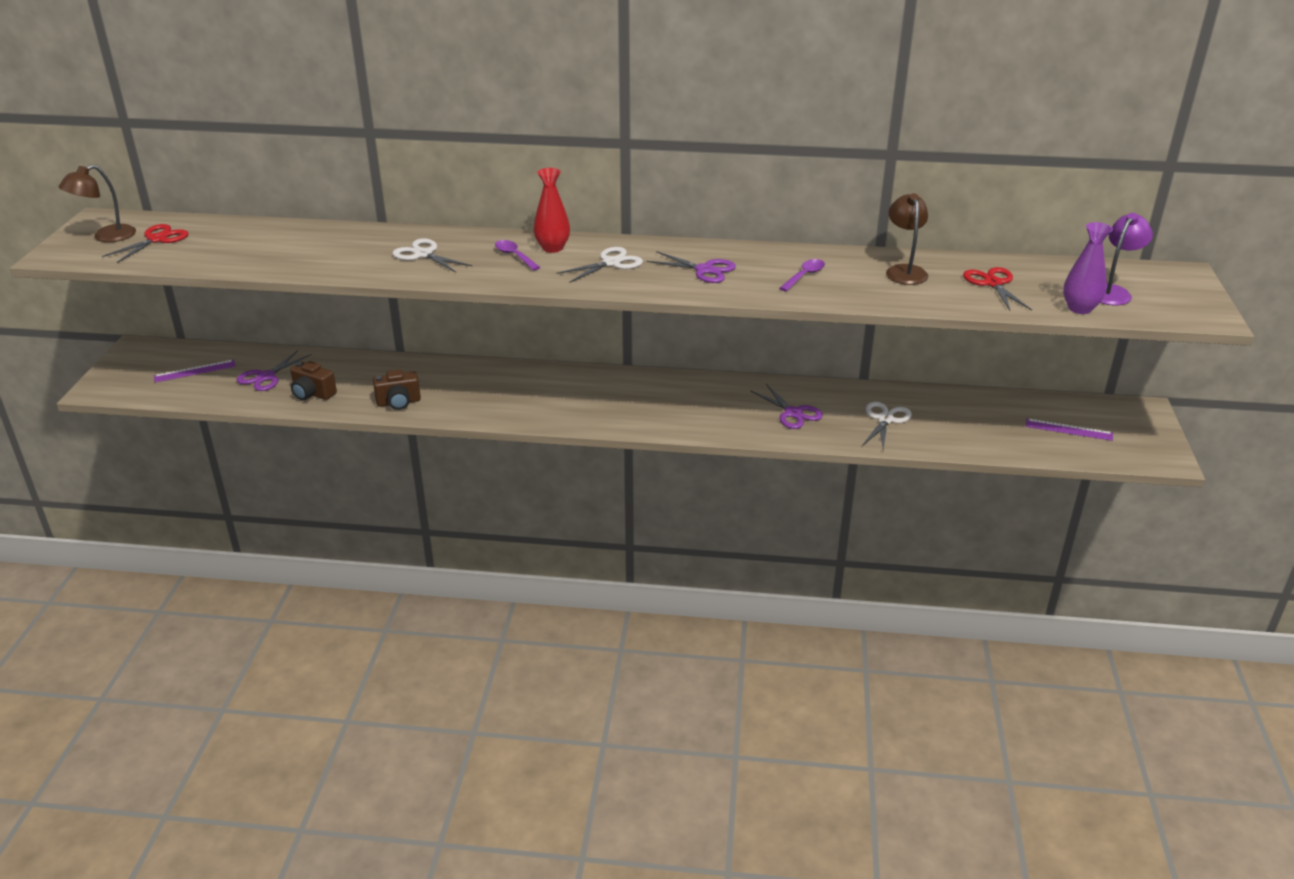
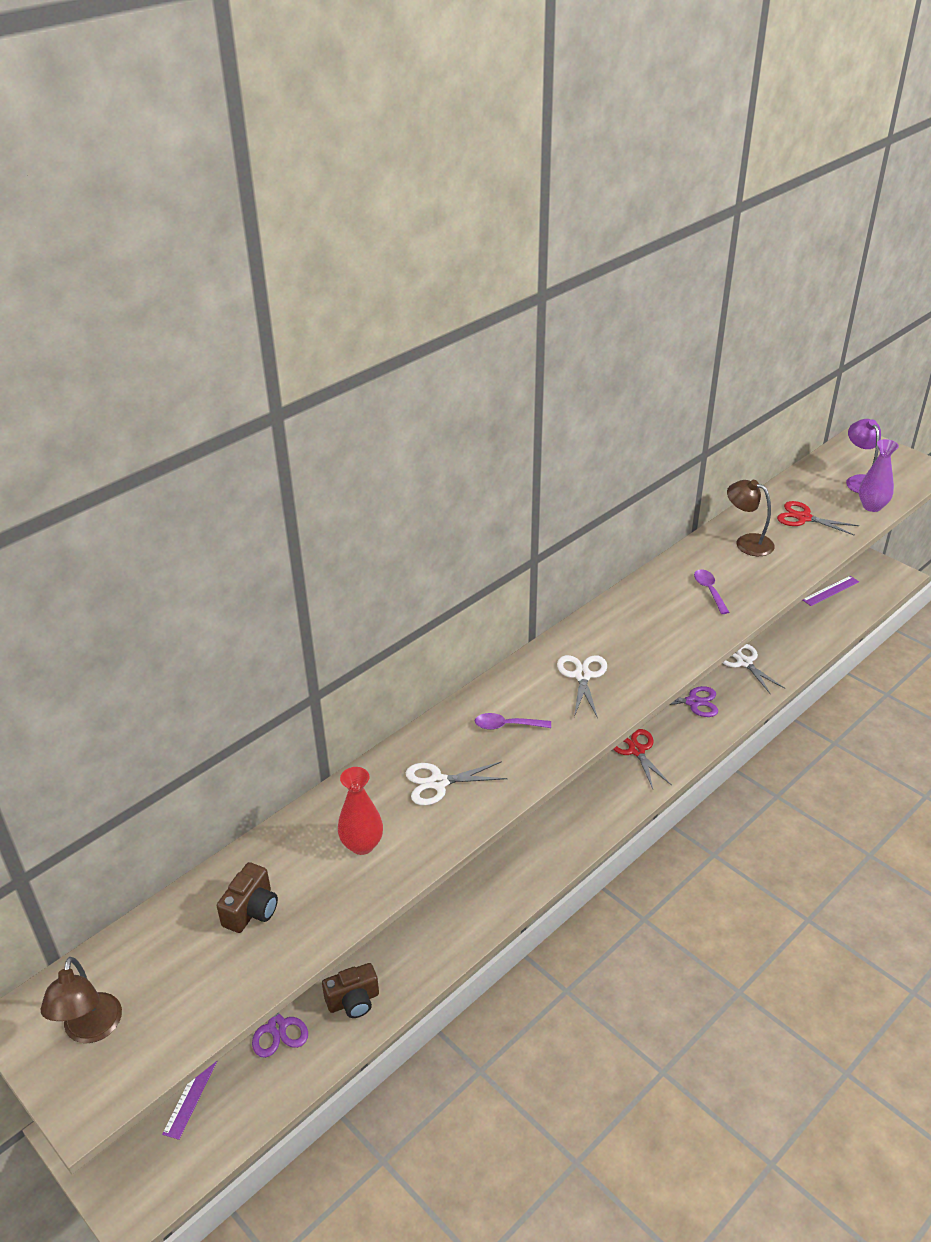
camera: 50 degrees left, 5 degrees up
red scissors [102,224,189,263] -> red scissors moved to [613,729,672,789]
brown camera [373,370,421,410] -> brown camera moved to [217,862,278,933]
red vase [534,168,570,253] -> red vase moved to [338,767,383,855]
purple scissors [647,251,736,283] -> none

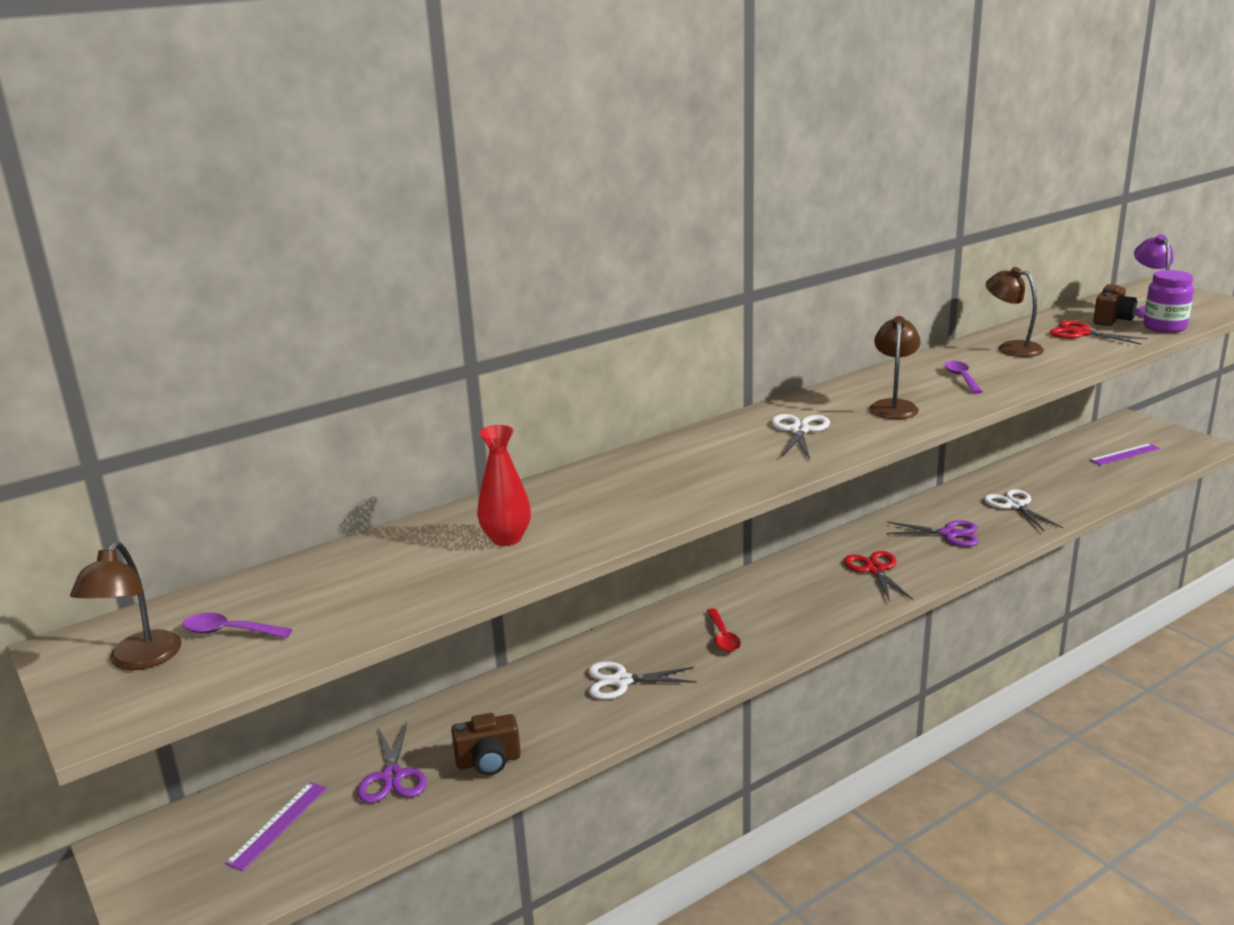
camera: 10 degrees right, 15 degrees down
brown camera [217,862,278,933] -> brown camera moved to [1093,284,1137,326]
white scissors [406,761,507,805] -> white scissors moved to [588,661,697,700]
purple spoon [475,713,551,730] -> purple spoon moved to [182,613,292,638]
purple vase [859,439,899,512] -> purple jar [1144,270,1194,333]
none -> red spoon [707,608,741,652]
none -> brown lamp [870,316,921,419]

